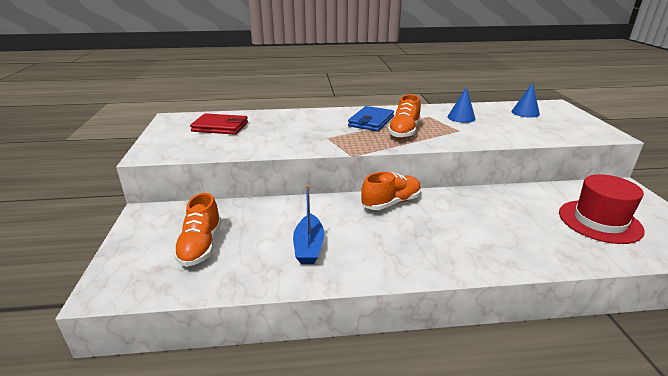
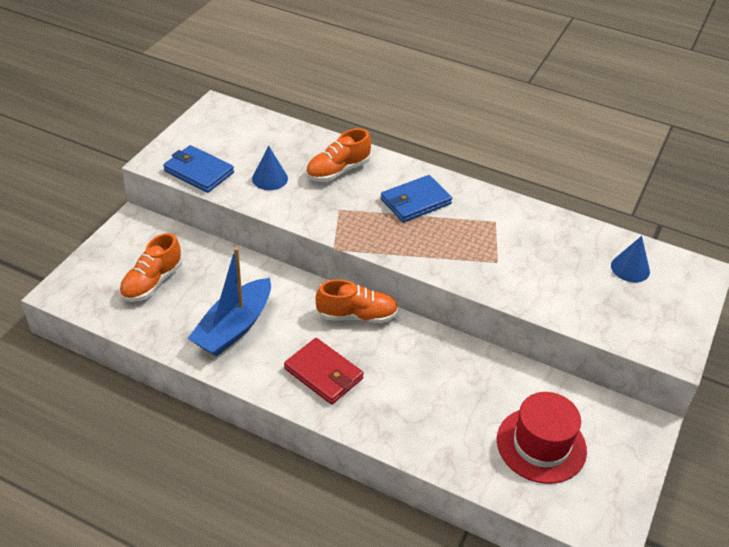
camera: 30 degrees right, 15 degrees up
red wallet [190,113,248,135] -> red wallet moved to [284,338,364,405]
blue boat [293,185,324,264] -> blue boat [187,247,271,357], size x1.50
orange shoe [388,94,421,138] -> orange shoe moved to [306,129,371,182]
blue cone [447,87,476,123] -> blue cone moved to [252,146,288,190]
none -> blue wallet [163,145,234,193]

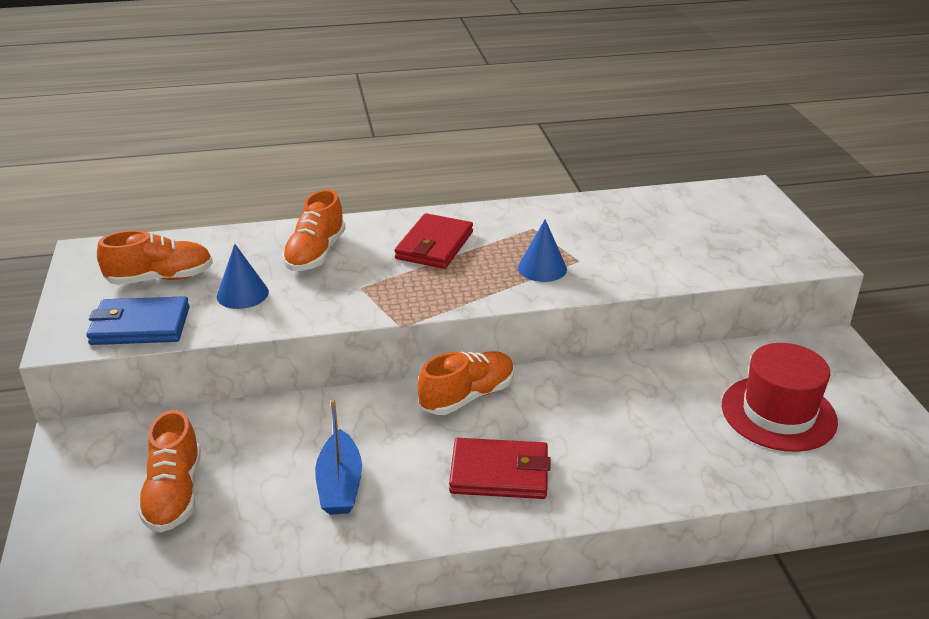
camera: 35 degrees left, 10 degrees down
blue boat [187,247,271,357] -> blue boat [315,400,362,515], size x0.66
blue wallet [381,175,452,222] -> red wallet [394,213,473,269]
blue cone [611,236,650,282] -> blue cone moved to [518,219,567,282]
none -> orange shoe [97,230,213,285]

